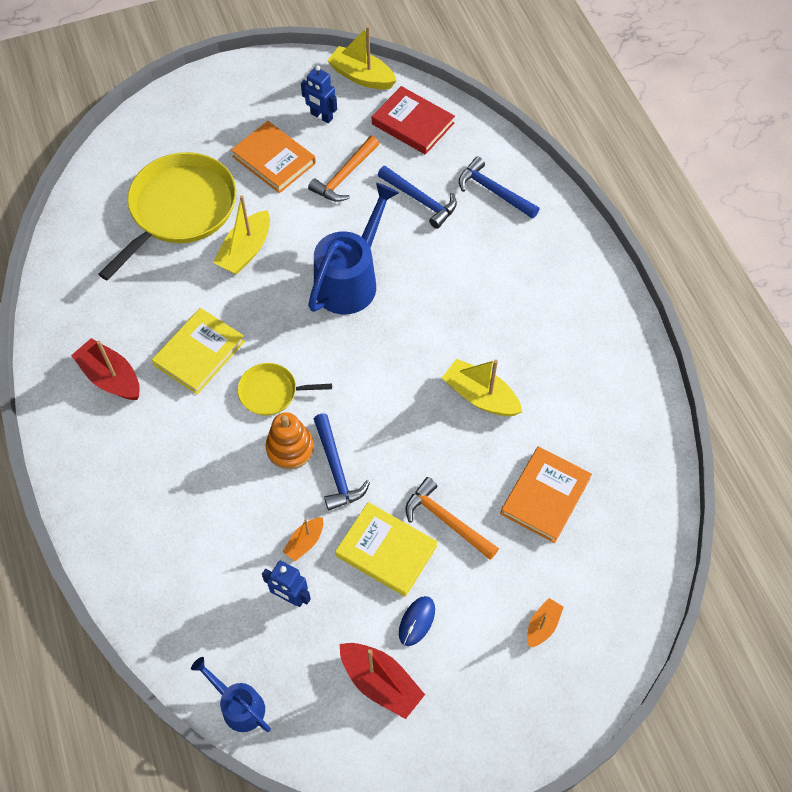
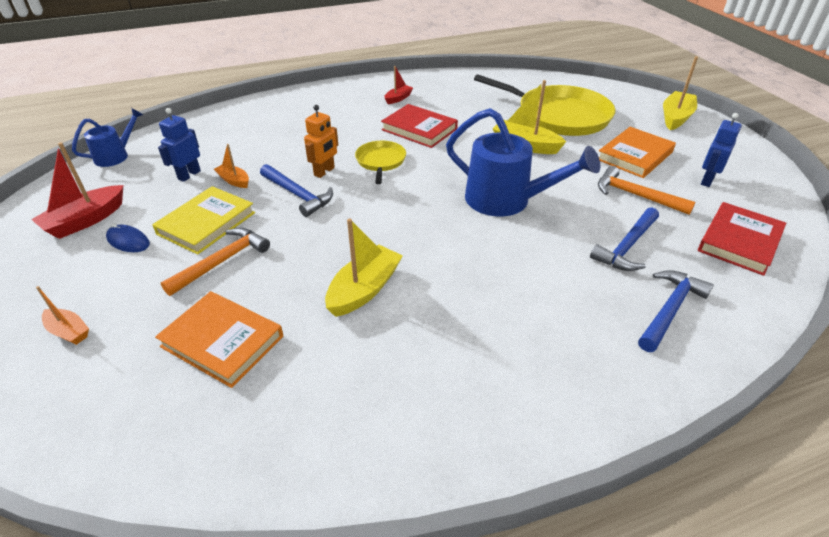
camera: 90 degrees right, 20 degrees down
red boat [71,338,140,400] -> red boat [385,66,413,104], size x0.57
yellow book [152,308,245,394] -> red book [381,104,458,148]
orange stacking toy [266,412,314,470] -> orange robot [304,105,338,178]
blue hammer [314,413,370,510] -> blue hammer turned 120 degrees counterclockwise [260,164,333,217]
yellow boat [327,26,397,90] -> yellow boat moved to [663,56,698,130]

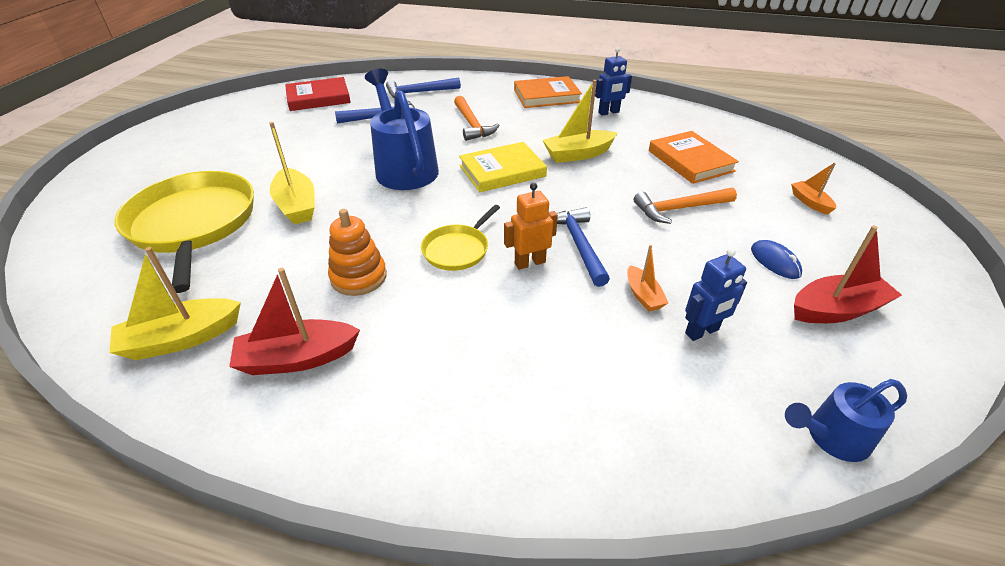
camera: 145 degrees left, 0 degrees up
yellow book [152,186,255,255] -> yellow book moved to [459,142,547,192]
red book [381,104,458,148] -> orange stacking toy [328,209,387,296]
red boat [385,66,413,104] -> red boat [229,268,360,375], size x1.75
orange hammer [598,166,695,215] -> orange hammer moved to [454,96,500,141]
orange book [599,127,676,178] -> orange book moved to [514,76,582,108]
yellow boat [663,56,698,130] -> yellow boat moved to [109,247,241,360]
blue robot [701,113,742,187] -> blue robot moved to [595,47,632,116]

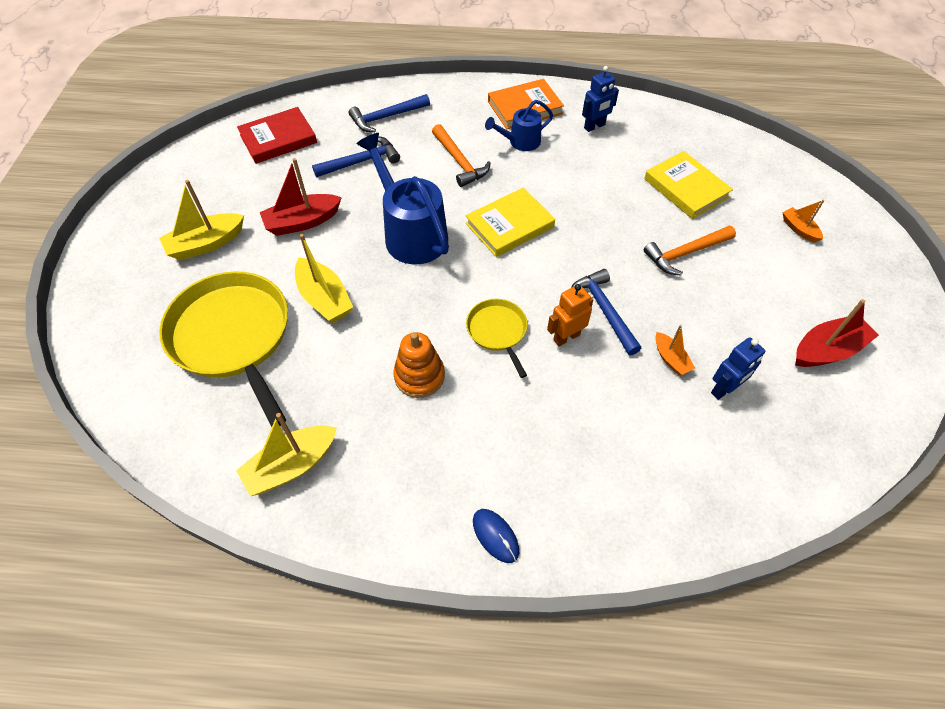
camera: 10 degrees left, 15 degrees up
red boat [229,268,360,375] -> red boat moved to [260,158,342,236]
yellow pan [421,205,500,271] -> yellow pan turned 135 degrees clockwise [466,299,528,378]
yellow boat [542,80,617,163] -> yellow boat moved to [159,180,244,260]
orange book [649,131,739,184] -> yellow book [644,151,733,219]
blue mouse [751,240,802,279] -> blue mouse moved to [473,509,519,563]
blue watering can [785,379,907,462] -> blue watering can moved to [485,100,553,151]

